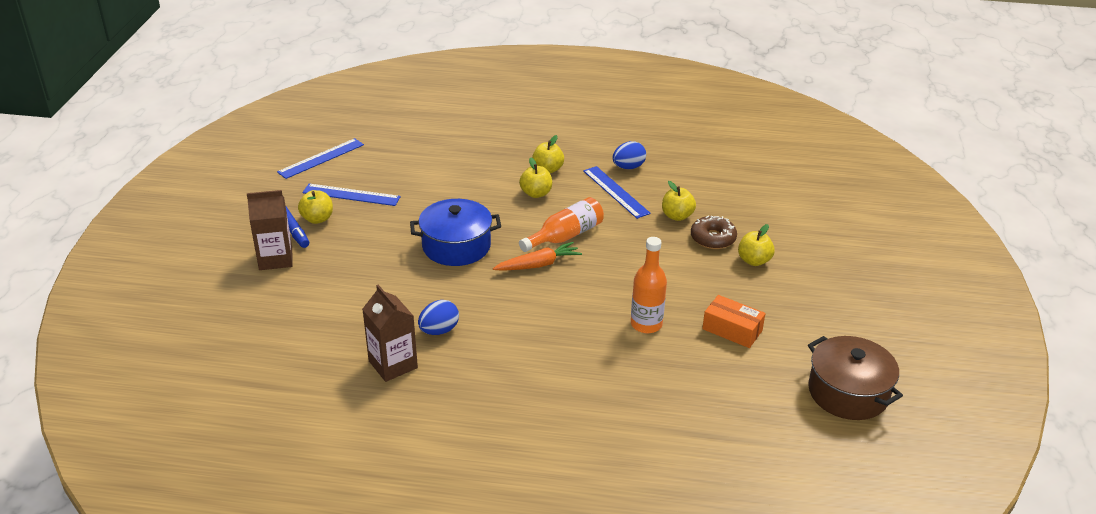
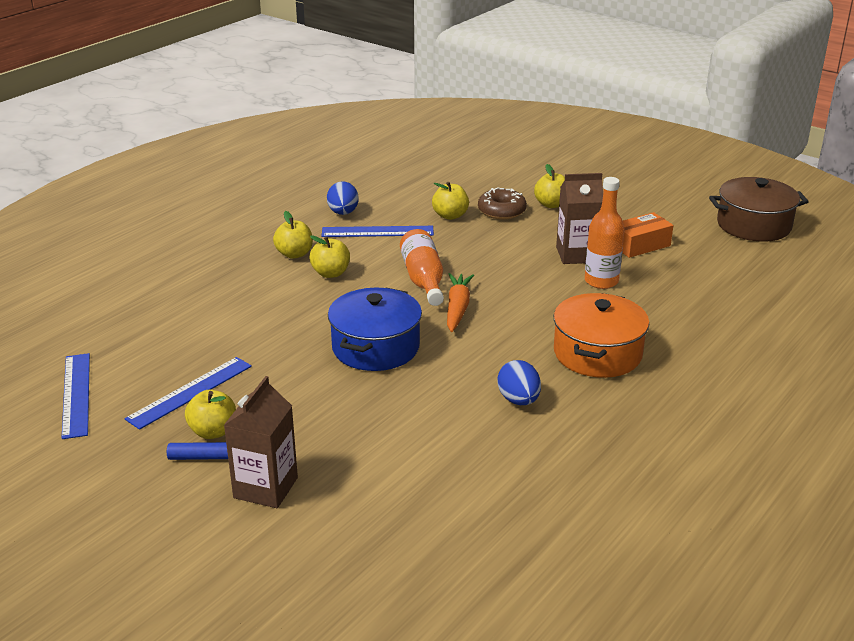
camera: 60 degrees left, 5 degrees down
brown carton [362,285,418,382] -> brown carton moved to [556,173,603,264]
none -> orange pot [554,293,649,378]

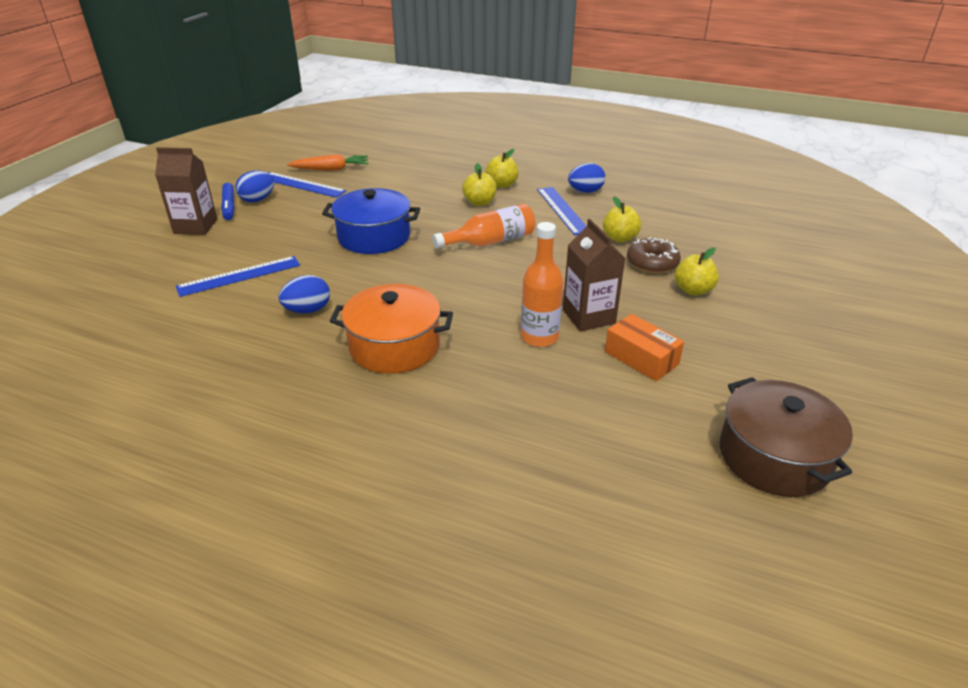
camera: 75 degrees right, 5 degrees up
blue ruler [62,353,90,439] -> blue ruler moved to [176,256,300,297]
yellow apple [185,390,236,439] -> blue egg [235,171,274,202]
orange carrot [447,273,474,332] -> orange carrot moved to [287,154,368,171]

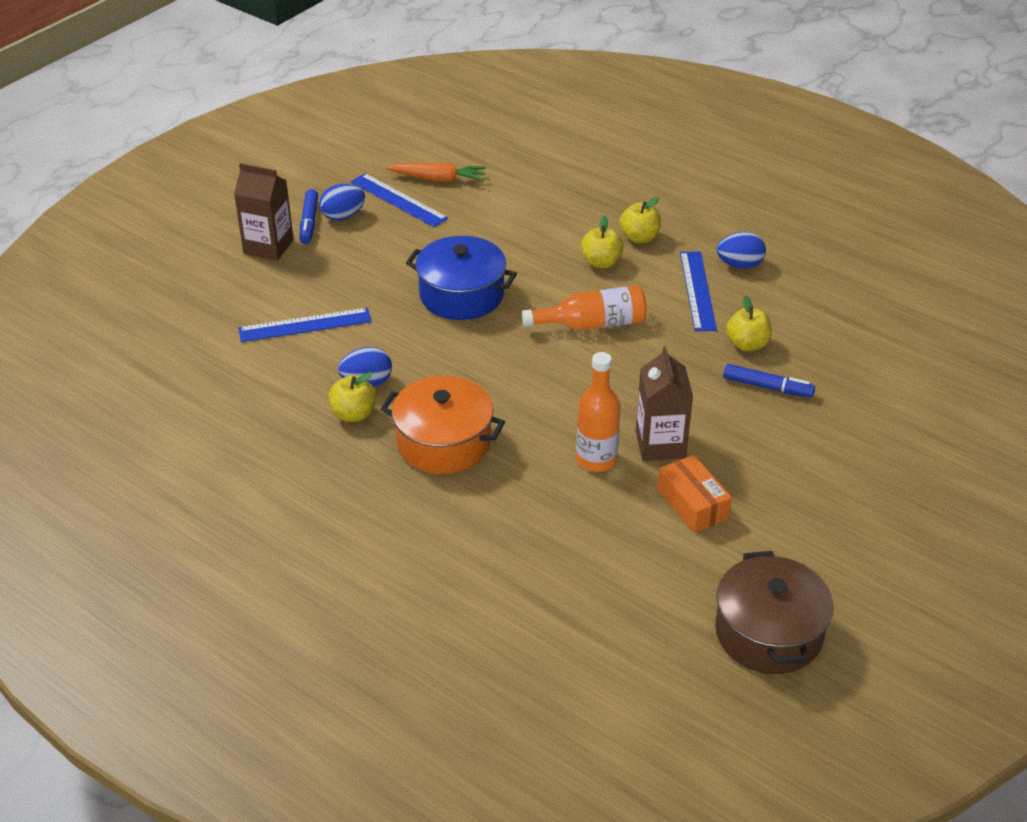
camera: 15 degrees right, 5 degrees up
brown donut [627,237,681,274] -> blue marker [723,364,815,398]
yellow apple [675,247,719,296] -> yellow apple moved to [328,372,377,422]

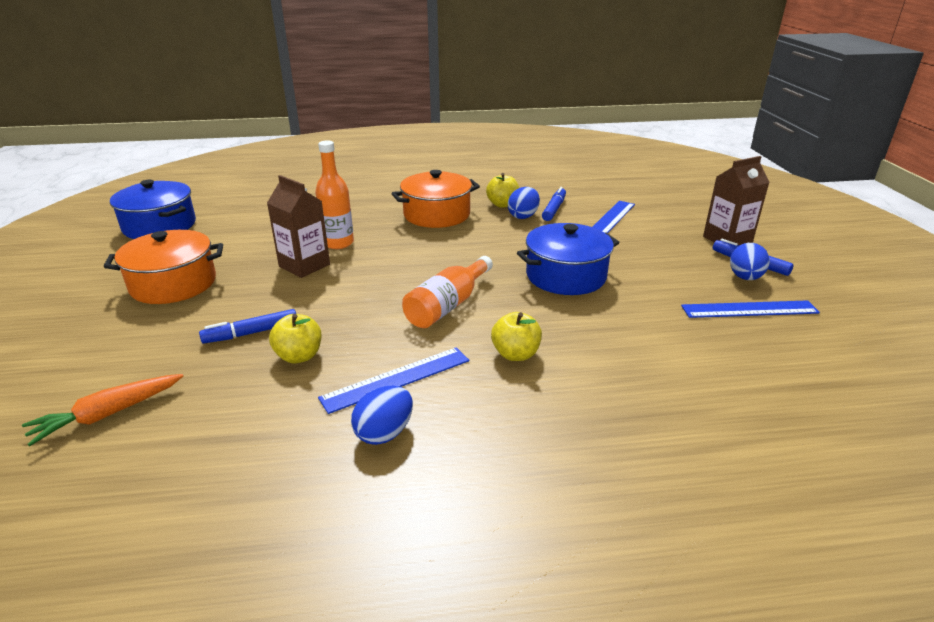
camera: 135 degrees right, 10 degrees down
orange carrot [386,163,486,182] -> orange carrot moved to [22,374,183,446]
yellow apple [620,197,661,243] -> none
orange box [657,455,732,533] -> none
blue ruler [680,251,717,331] -> blue ruler turned 75 degrees counterclockwise [318,347,469,414]
brown pot [715,551,834,674] -> blue pot [110,180,196,239]
none -> orange pot [104,230,223,304]
none -> blue marker [542,187,566,221]

